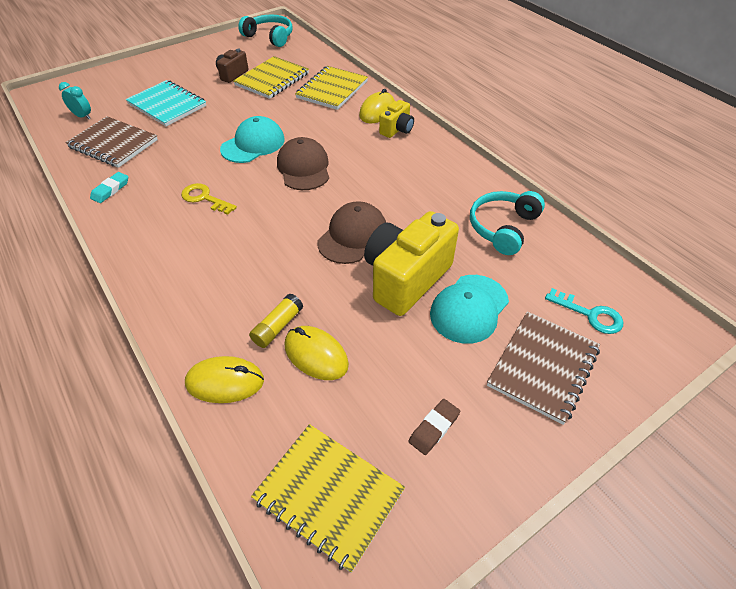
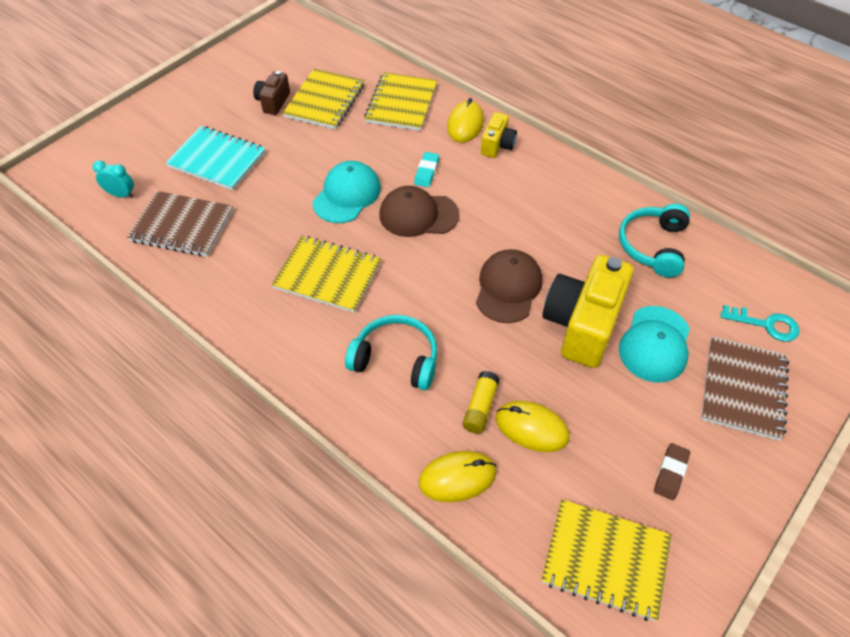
camera: 15 degrees left, 5 degrees up
turquoise eraser [90,172,128,203] -> turquoise eraser moved to [414,152,439,187]
yellow key [181,183,237,215] -> yellow notebook [272,236,381,313]
turquoise headphones [238,14,292,47] -> turquoise headphones moved to [345,315,438,390]
brown cap [277,137,329,190] -> brown cap turned 60 degrees counterclockwise [379,186,460,237]

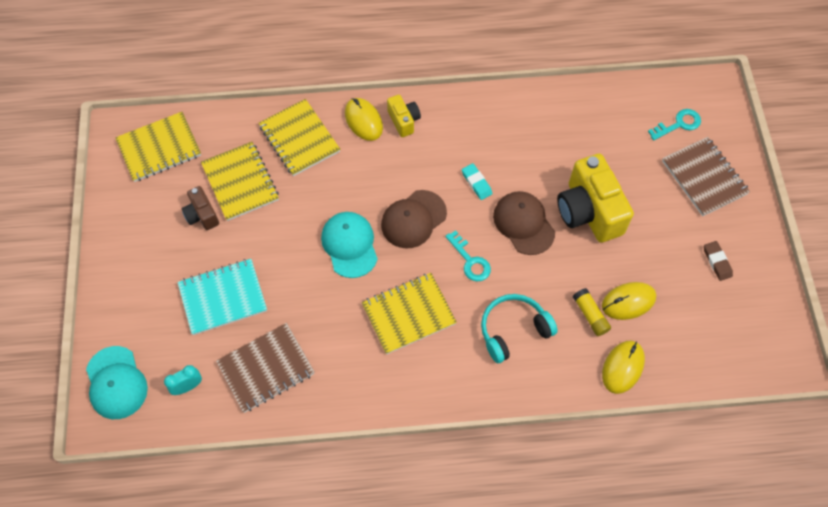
camera: 45 degrees left, 10 degrees up
turquoise eraser [414,152,439,187] -> turquoise eraser moved to [462,163,493,200]
yellow notebook [541,499,671,621] -> yellow notebook moved to [115,112,201,182]
turquoise headphones [619,203,690,277] -> none
turquoise cap [619,306,690,382] -> turquoise cap moved to [86,346,148,419]
none -> turquoise key [445,230,491,282]

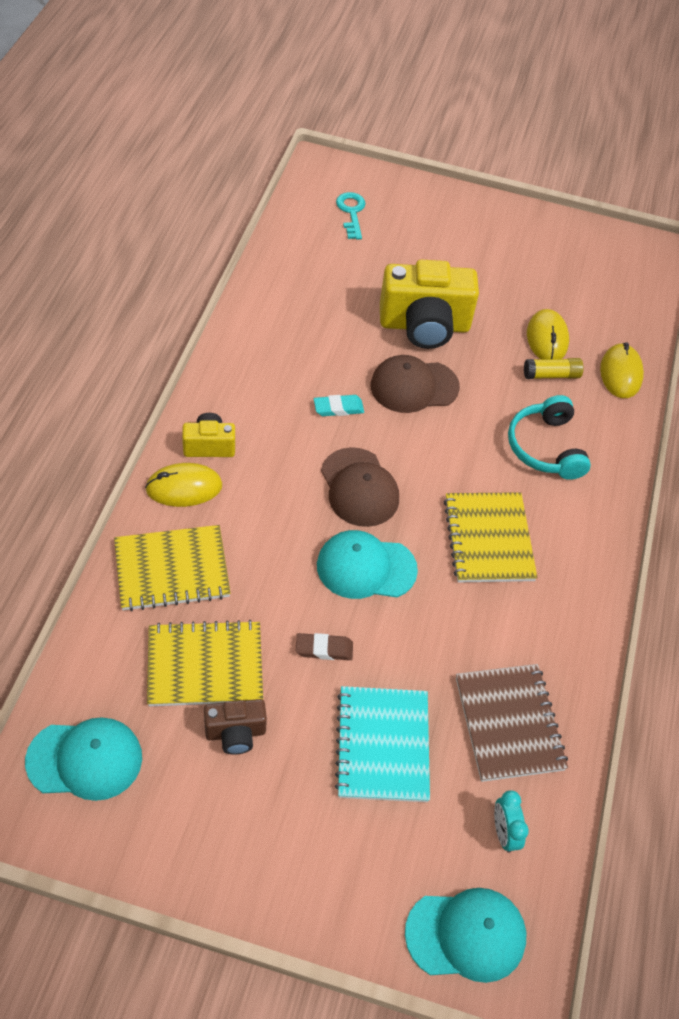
camera: 75 degrees left, 10 degrees down
yellow notebook [115,112,201,182] -> turquoise cap [25,717,142,801]
turquoise key [445,230,491,282] -> none
yellow mouse [602,341,645,394] -> yellow mouse turned 45 degrees clockwise [600,342,644,398]
brown notebook [662,137,750,216] -> none
brown eraser [704,241,733,281] -> brown eraser moved to [296,633,353,660]

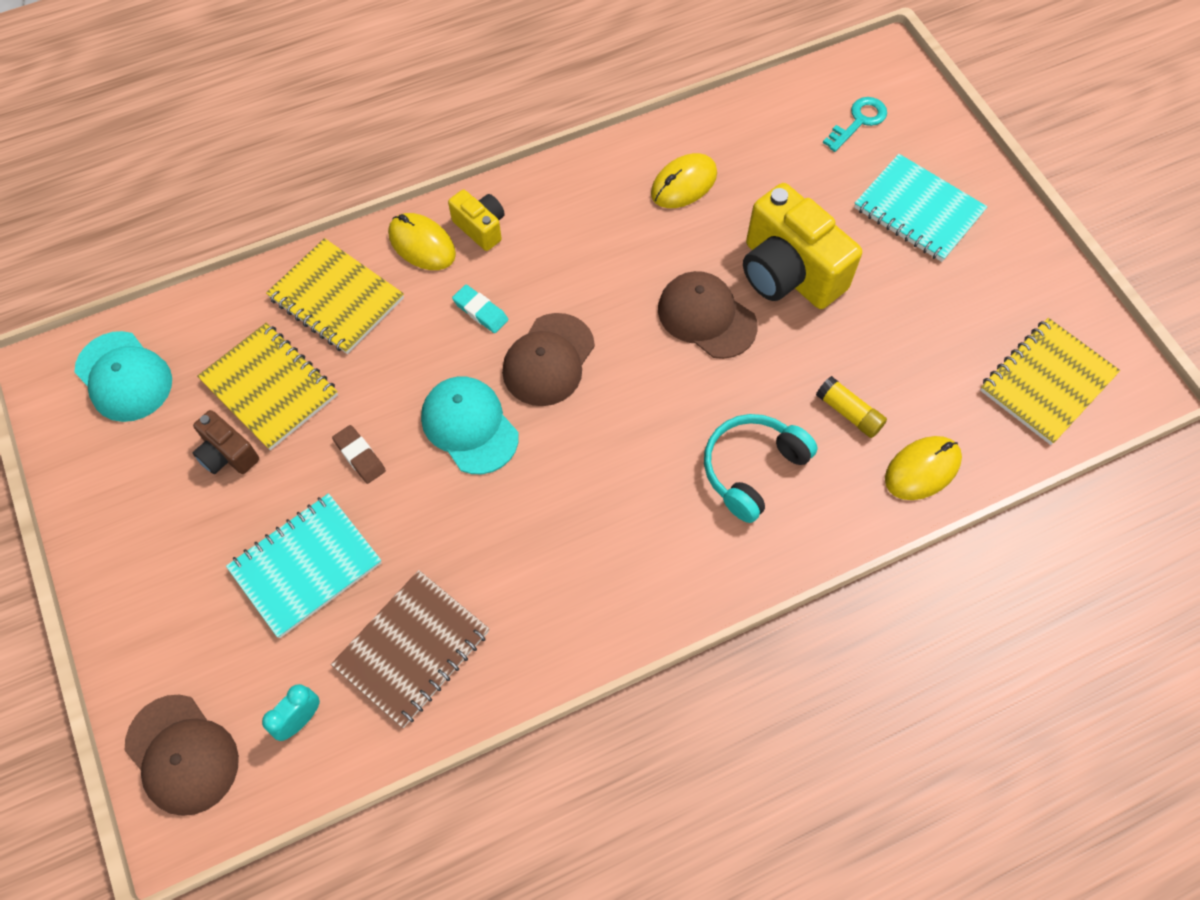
camera: 55 degrees right, 10 degrees up
turquoise eraser [314,395,364,416] -> turquoise eraser moved to [452,285,508,333]
turquoise cap [405,888,526,983] -> brown cap [125,695,239,816]
yellow notebook [444,492,538,583] -> yellow notebook moved to [980,318,1120,445]
yellow mouse [527,309,569,359] -> yellow mouse moved to [651,153,717,208]
none -> turquoise notebook [854,154,987,262]

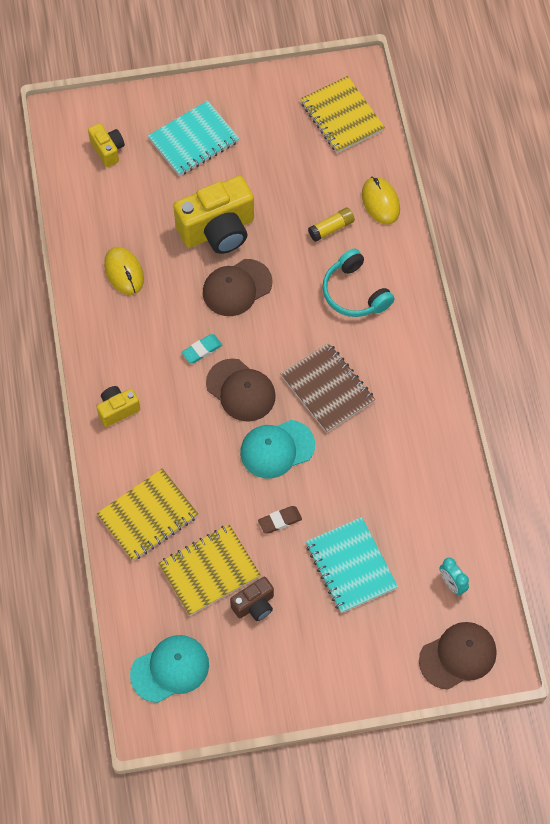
camera: 75 degrees left, 0 degrees up
brown notebook [331,570,489,728] -> brown notebook moved to [281,343,375,433]
yellow mouse [388,213,456,270] -> none
turquoise eraser [452,285,508,333] -> turquoise eraser moved to [181,334,222,363]
turquoise key [823,97,887,152] -> yellow camera [88,123,125,167]

